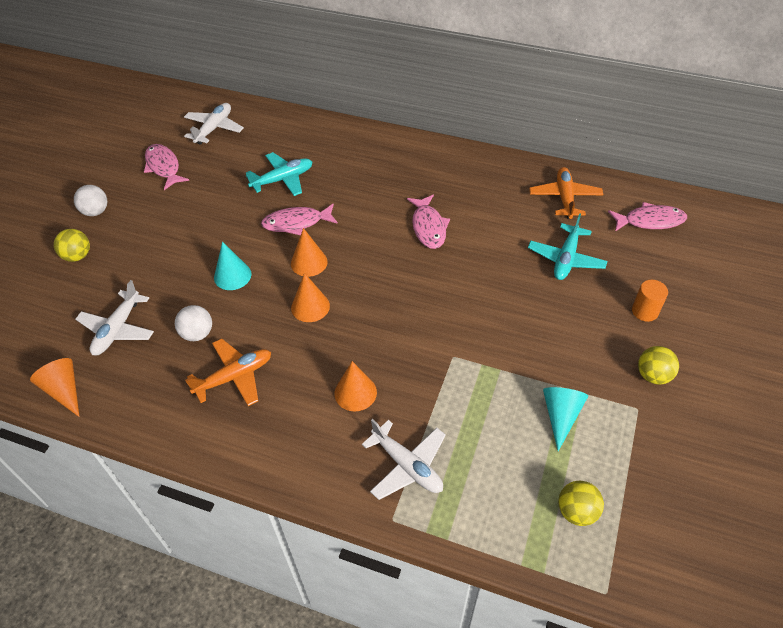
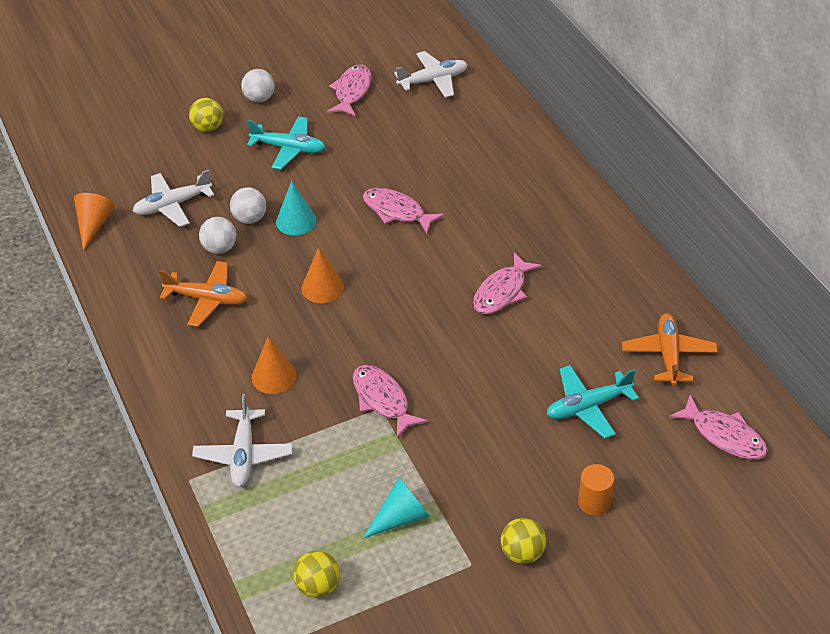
camera: 45 degrees right, 5 degrees down
turquoise plane [246,152,312,196] -> turquoise plane moved to [247,116,325,170]
orange cone [291,228,328,277] -> none
orange plane [529,167,603,219] -> orange plane turned 45 degrees counterclockwise [622,313,718,386]
none -> white ball [230,187,266,224]
none -> pink fish [353,365,428,438]

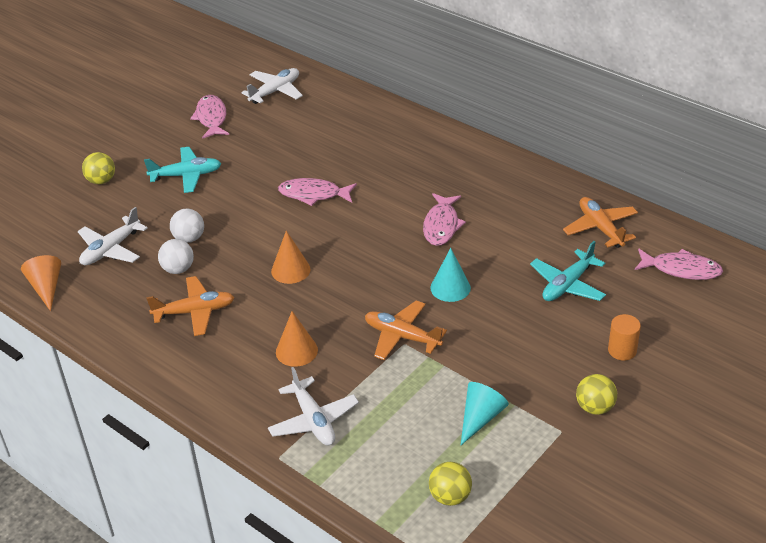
camera: 25 degrees left, 5 degrees down
white ball [241,69,275,103] -> none
turquoise cone [276,181,316,235] -> turquoise cone moved to [430,248,471,302]
pink fish [353,365,428,438] -> orange plane [365,300,447,360]

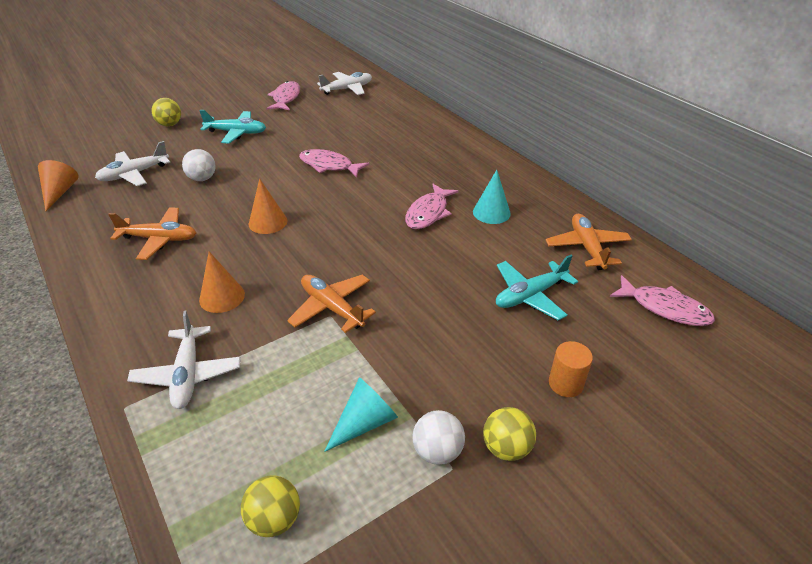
camera: 15 degrees right, 0 degrees up
white ball [158,239,194,274] -> white ball moved to [412,410,465,465]
turquoise cone [430,248,471,302] -> turquoise cone moved to [473,170,511,224]

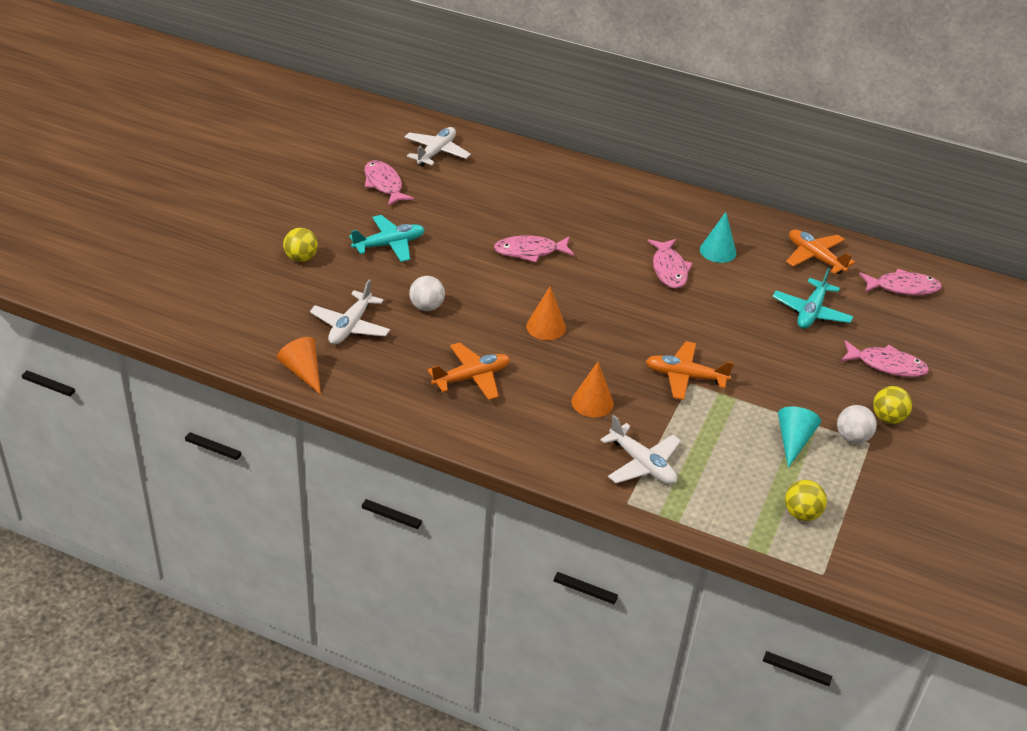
camera: 35 degrees left, 0 degrees up
orange cylinder [549,341,593,397] -> pink fish [840,340,929,377]

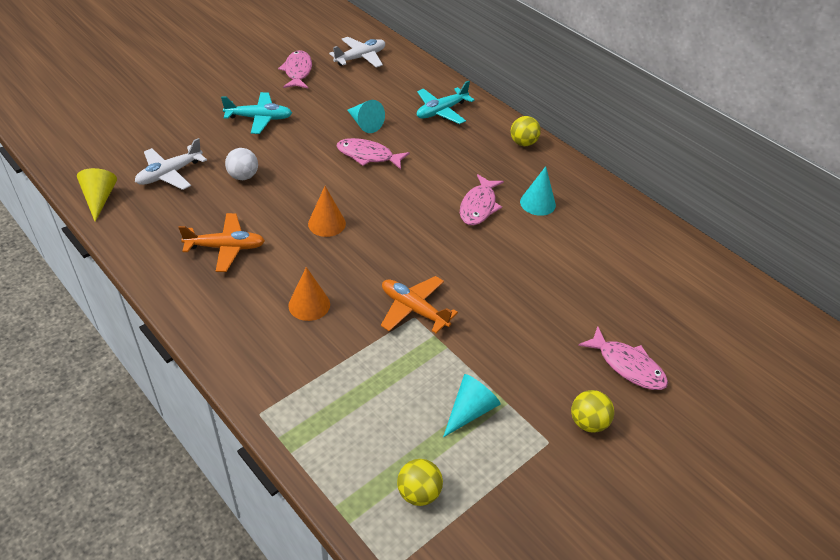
camera: 25 degrees right, 5 degrees up
orange cone [277,337,321,395] -> yellow cone [77,168,117,222]
yellow ball [283,228,318,262] -> yellow ball moved to [511,116,541,146]
white plane [600,415,681,484] -> none
turquoise plane [772,268,854,329] -> turquoise plane moved to [417,81,475,124]
orange plane [786,229,855,274] -> none
white ball [837,405,877,444] -> none
pink fish [859,269,942,295] -> none
none -> turquoise cone [347,100,385,133]

